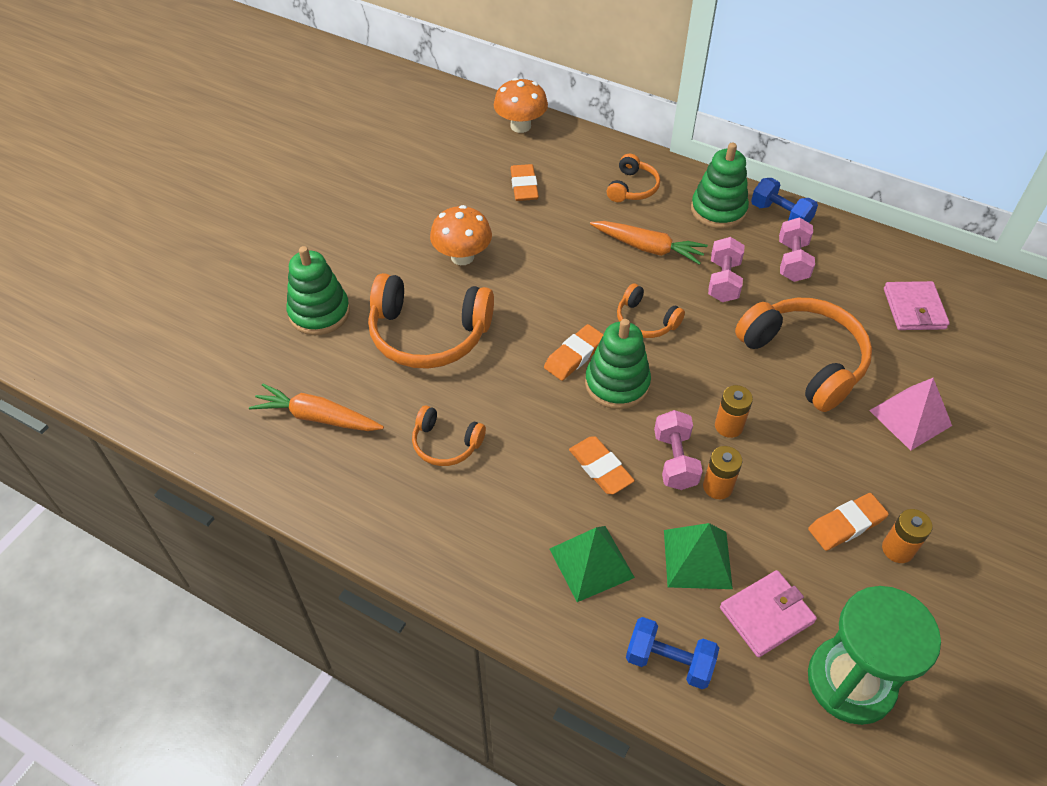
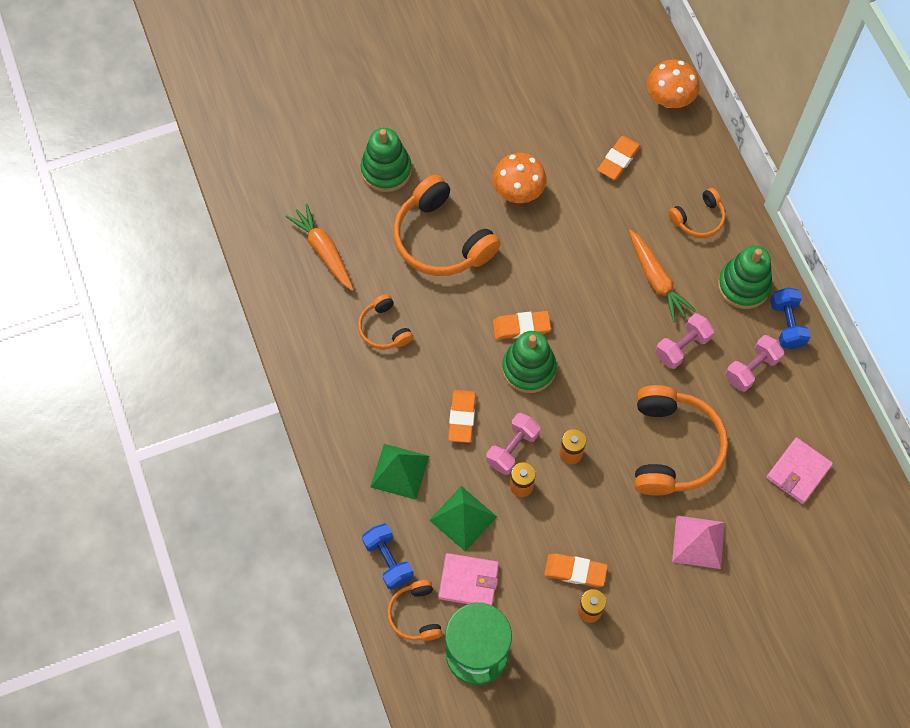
camera: 40 degrees right, 15 degrees up
orange headphones [617,283,685,338] -> orange headphones moved to [387,580,442,641]

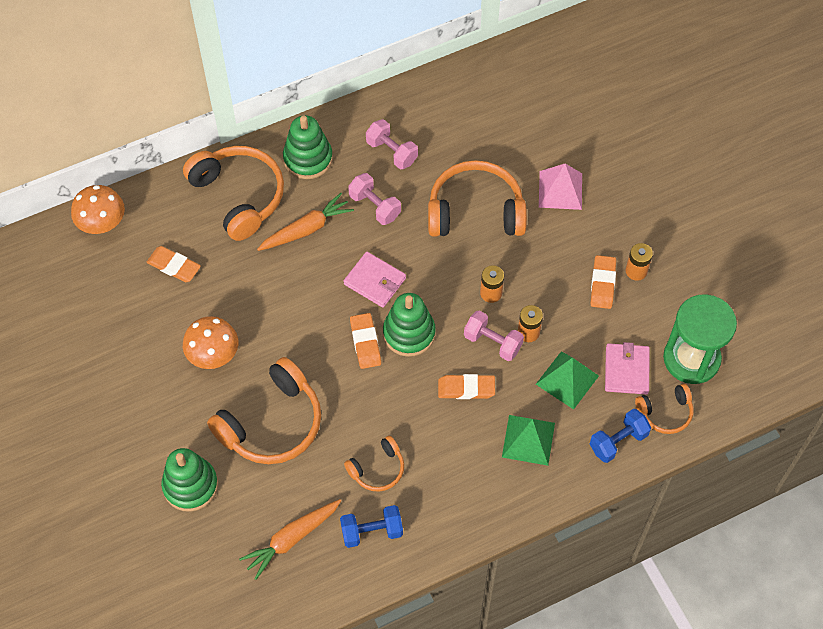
camera: 95 degrees left, 5 degrees down
orange headphones [669,188,725,238] -> orange headphones [183,146,284,241], size x1.91
pink wallet [766,437,833,504] -> pink wallet moved to [343,252,406,308]
blue dumbbell [770,288,811,349] -> blue dumbbell moved to [340,505,403,548]

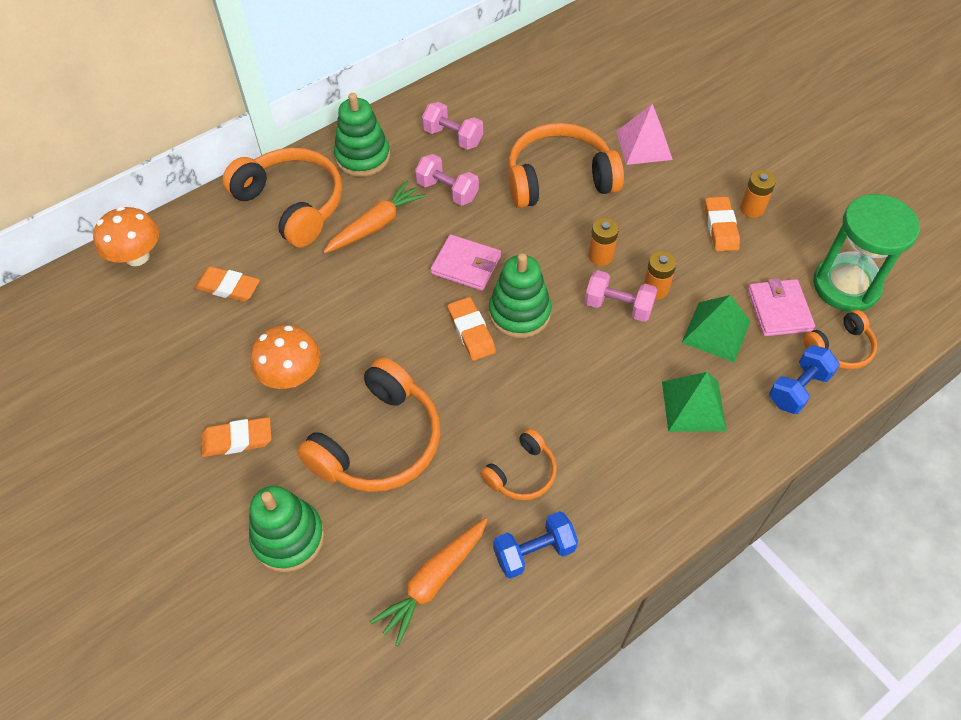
camera: 10 degrees left, 5 degrees down
orange eraser [438,374,495,399] -> orange eraser moved to [201,417,272,457]

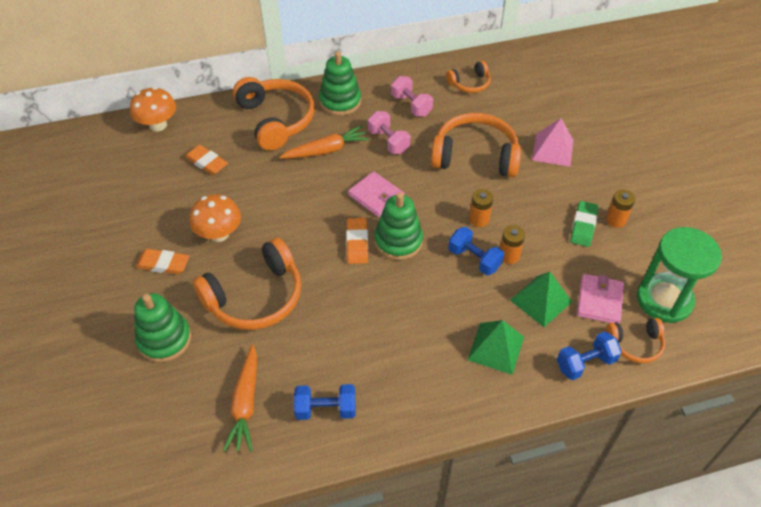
camera: 20 degrees right, 5 degrees down
orange carrot [370,518,487,646] -> orange carrot turned 60 degrees counterclockwise [223,345,257,452]
orange headphones [480,428,557,500] -> orange headphones moved to [446,61,491,93]
pink dumbbell [585,270,657,322] -> blue dumbbell [448,227,504,275]
orange eraser [705,196,740,251] -> green eraser [570,201,598,247]

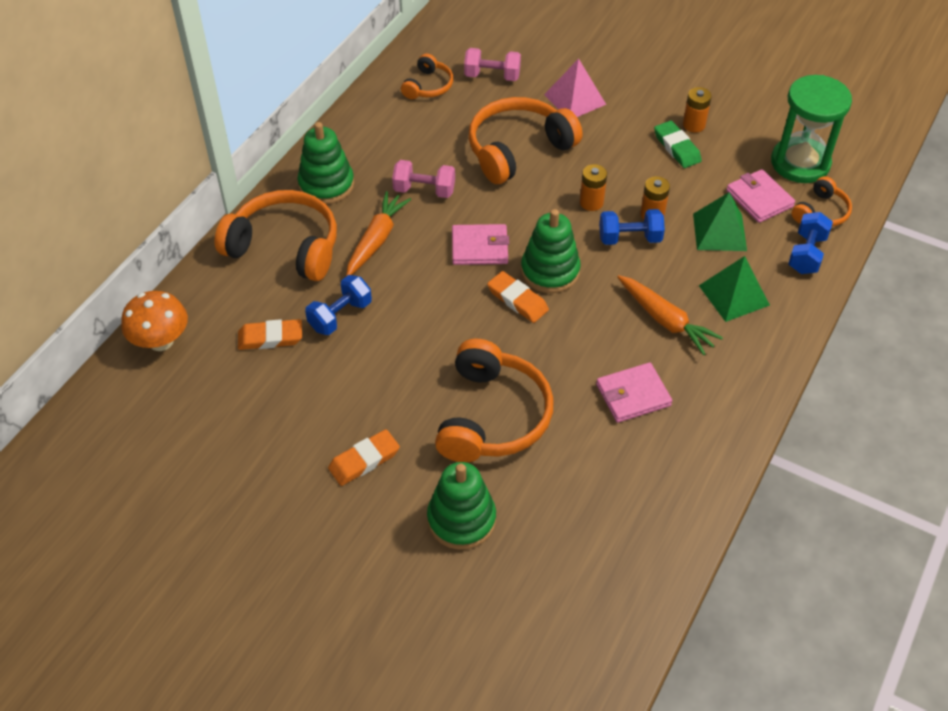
camera: 45 degrees left, 0 degrees up
orange mushroom [189,194,241,242] -> none
orange carrot [223,345,257,452] -> orange carrot moved to [617,275,723,355]
blue dumbbell [294,384,356,420] -> blue dumbbell moved to [305,275,372,335]
pink dumbbell [391,76,433,117] -> pink dumbbell moved to [464,48,521,81]
none -> pink wallet [596,362,672,423]

